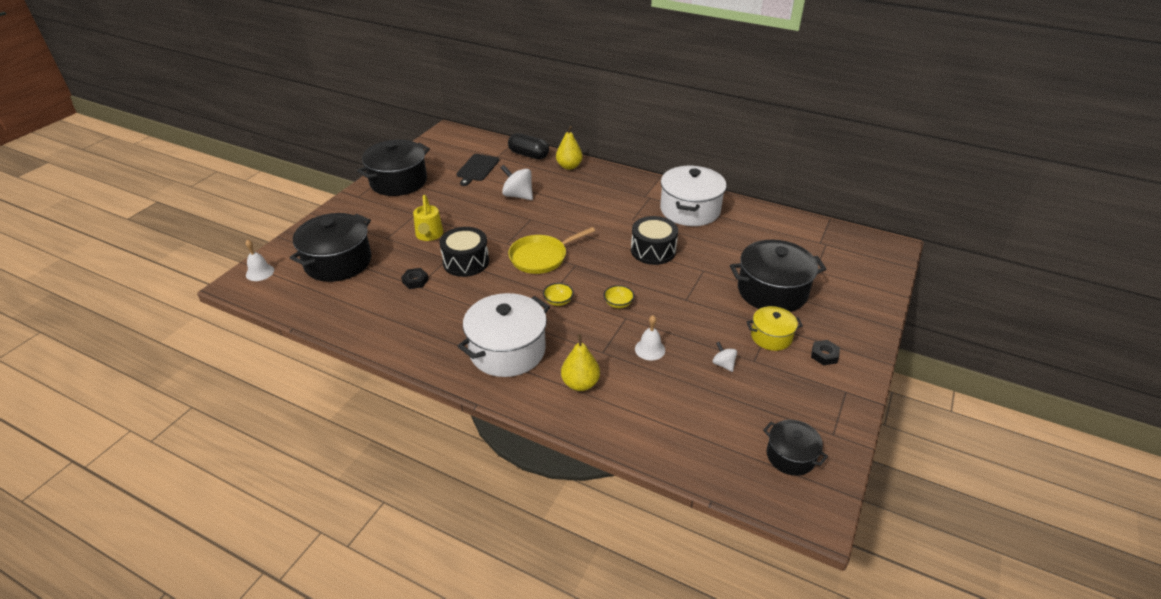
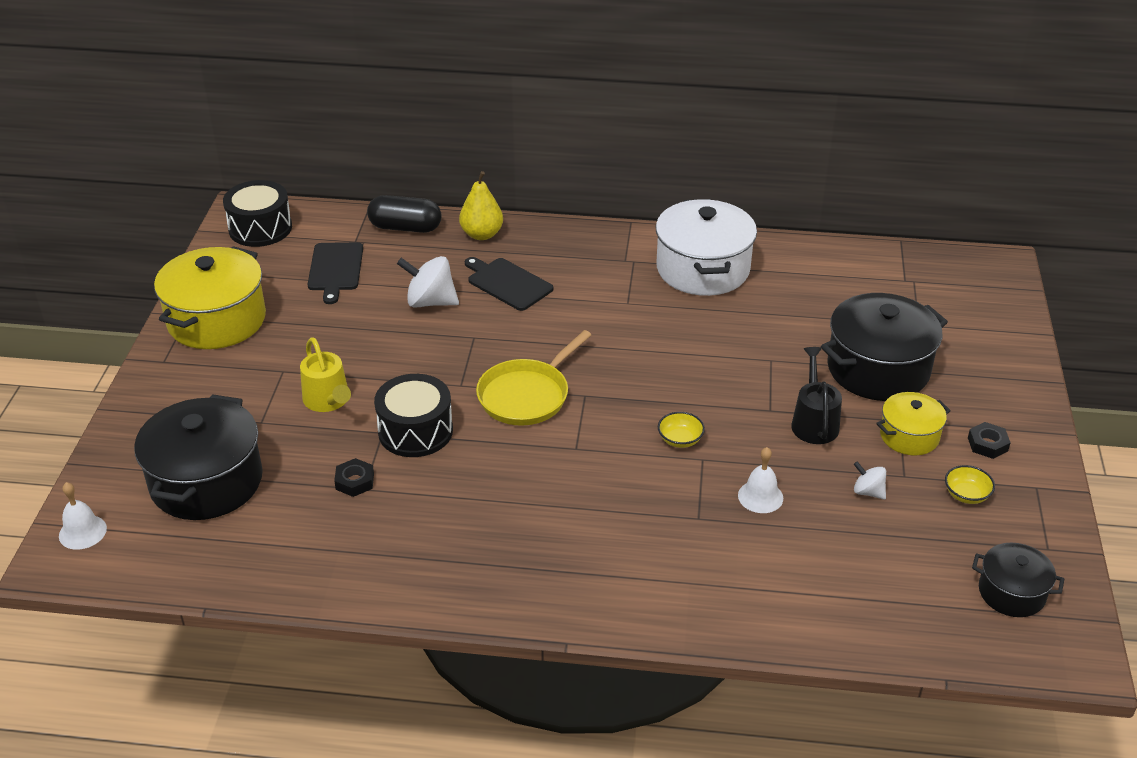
camera: 20 degrees left, 0 degrees up
black pot [357,140,430,196] -> yellow pot [154,246,266,349]
white pot [458,293,550,377] -> none
yellow bowl [543,283,574,306] -> yellow bowl moved to [945,465,995,504]
yellow pear [561,334,600,391] -> none
black drum [631,216,678,265] -> black drum moved to [223,180,292,247]
none -> black cutting board [465,257,553,311]
none -> black watering can [791,347,842,444]

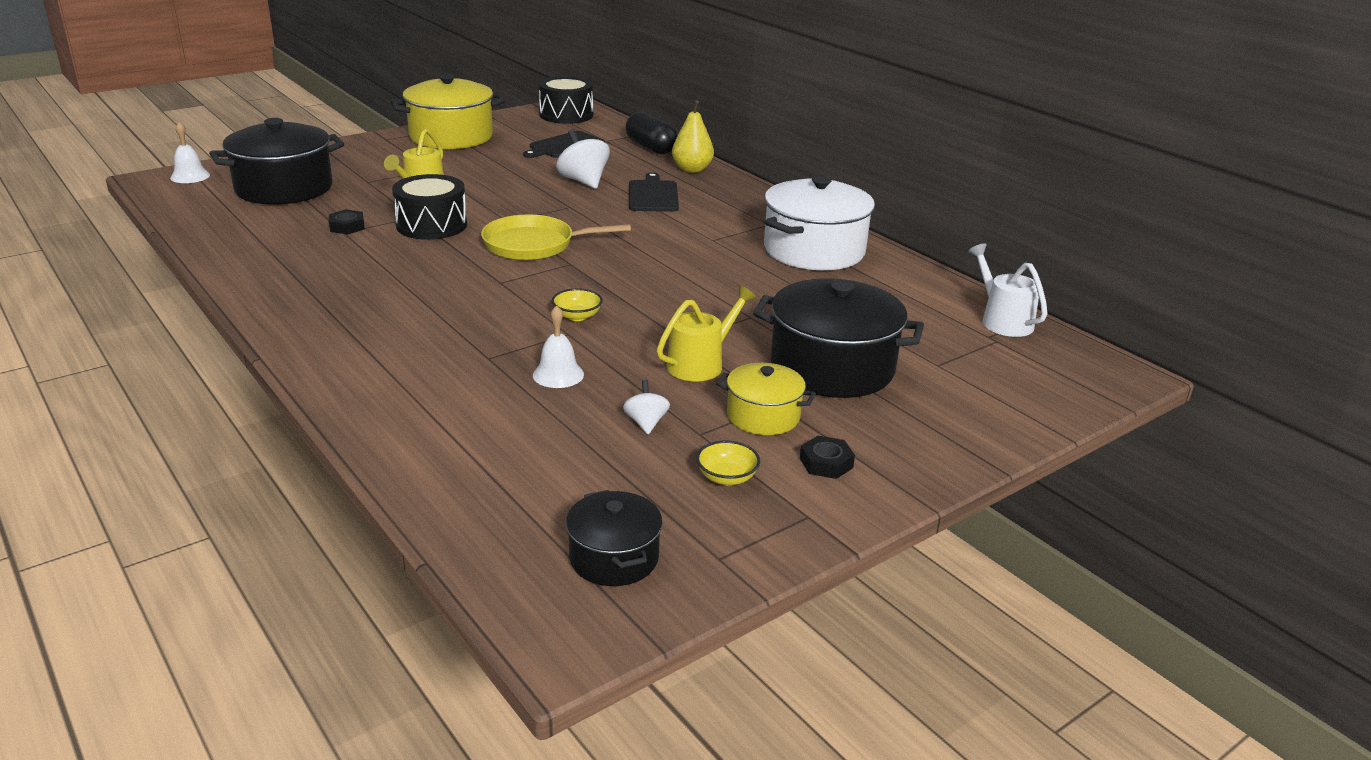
camera: 45 degrees right, 10 degrees down
black watering can [791,347,842,444] -> yellow watering can [656,286,756,382]
none -> white watering can [968,244,1048,337]

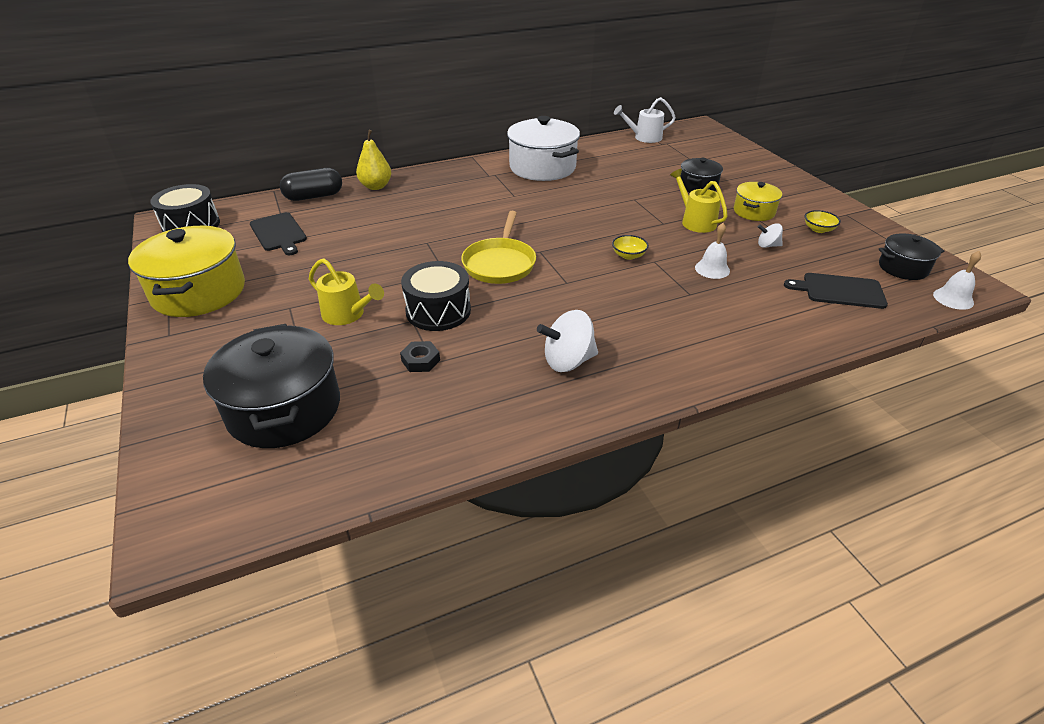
camera: 75 degrees left, 10 degrees up
white bell [170,122,210,183] -> white bell moved to [933,251,981,310]
white spinning top [556,129,610,189] -> white spinning top moved to [537,310,598,372]
black cutting board [629,172,679,212] -> black cutting board moved to [784,273,888,309]
black pot [753,278,924,398] -> black pot [680,158,723,192], size x0.55
black nut [800,436,855,479] -> none

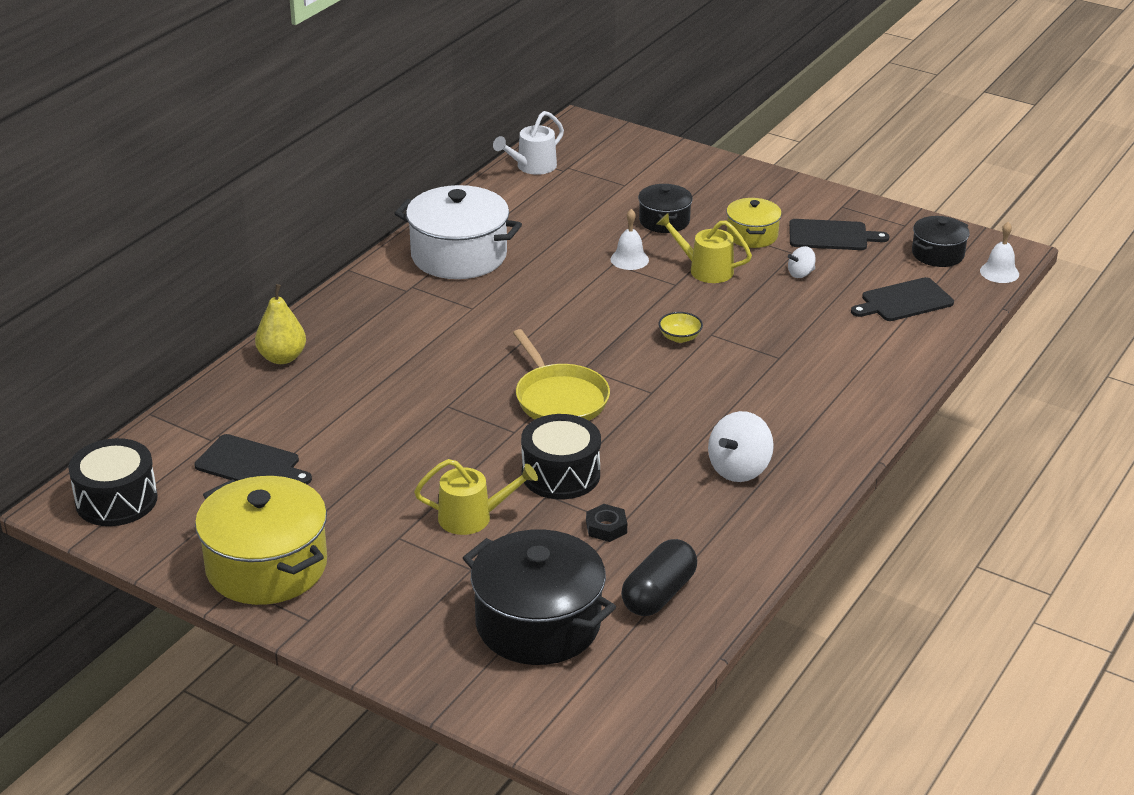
camera: 35 degrees left, 5 degrees down
black capsule [280,168,342,201] -> black capsule moved to [621,539,697,616]
white bell [695,223,730,279] -> white bell moved to [610,209,649,270]
yellow bowl [805,210,841,233] -> black cutting board [789,219,890,250]

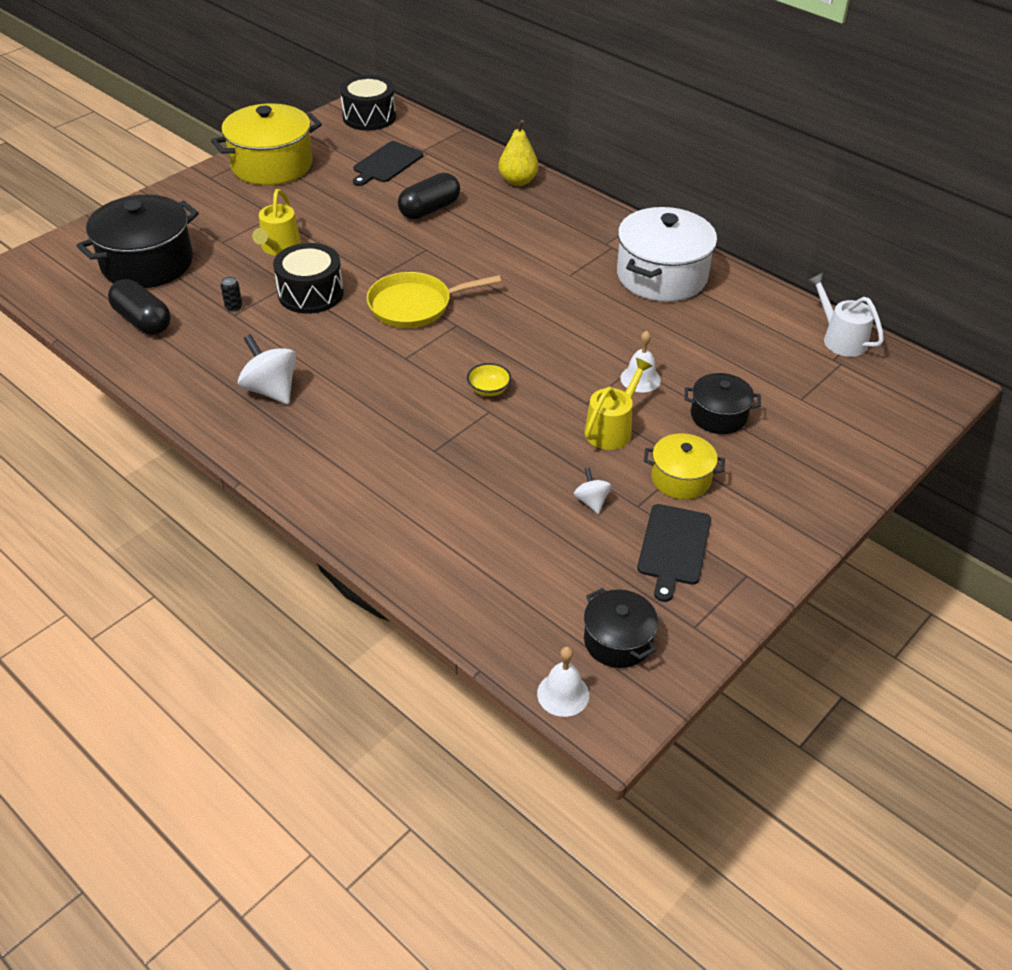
camera: 100 degrees right, 10 degrees up
black nut [586,504,627,542] -> black can [221,277,242,312]
black cutting board [851,277,954,321] -> none
none -> black capsule [398,173,460,219]

